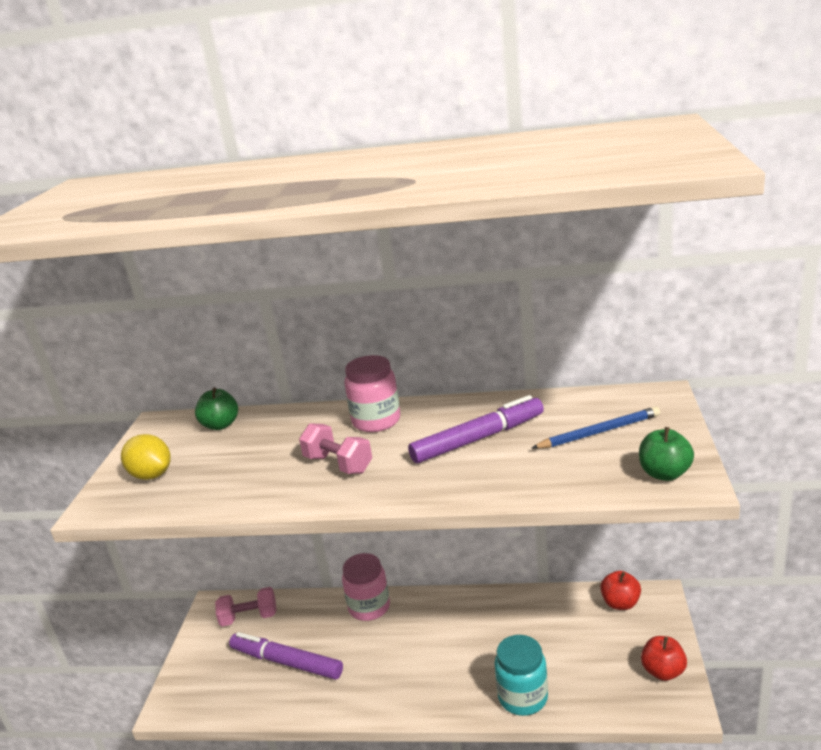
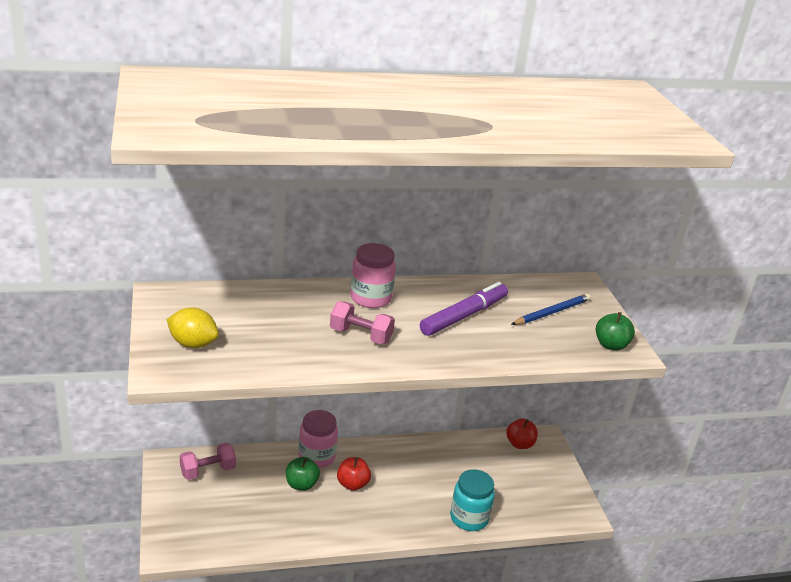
camera: 25 degrees left, 5 degrees up
green apple [195,388,238,430] -> green apple moved to [286,457,320,491]
purple marker [229,632,343,680] -> none
red apple [641,636,687,681] -> red apple moved to [337,457,371,491]

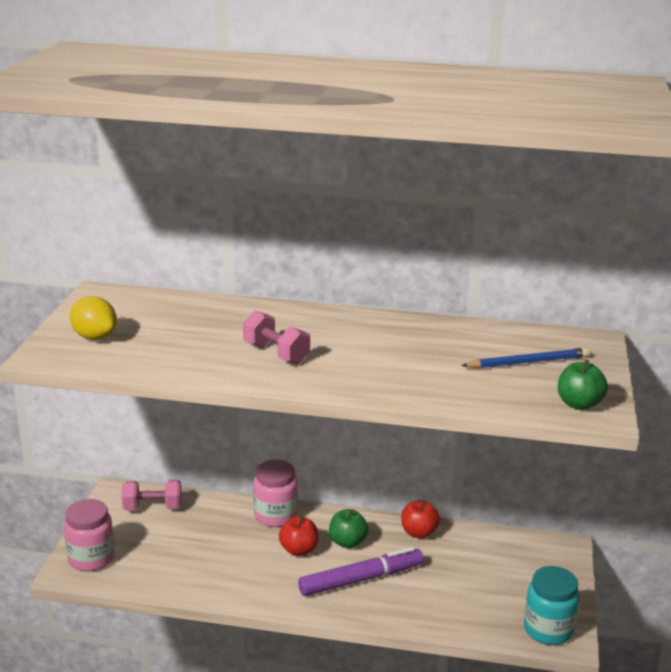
camera: 25 degrees right, 5 degrees down
green apple [286,457,320,491] -> green apple moved to [329,509,368,548]
pink jar [350,243,396,308] -> pink jar moved to [64,499,115,571]
purple marker [420,282,508,336] -> purple marker moved to [298,547,423,596]
turquoise jar [450,469,495,531] -> turquoise jar moved to [524,566,580,645]
red apple [506,418,538,449] -> red apple moved to [401,500,440,538]

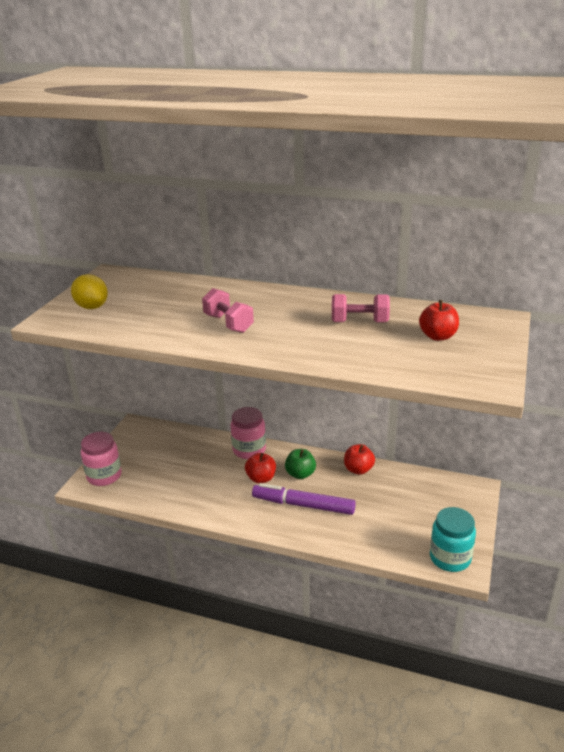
camera: 10 degrees right, 5 degrees up
pink dumbbell [122,480,182,510] -> pink dumbbell moved to [332,294,390,322]
purple marker [298,547,423,596] -> purple marker turned 150 degrees counterclockwise [252,483,356,515]
blue pencil [461,348,589,368] -> red apple [419,300,459,341]
green apple [558,359,608,410] -> none

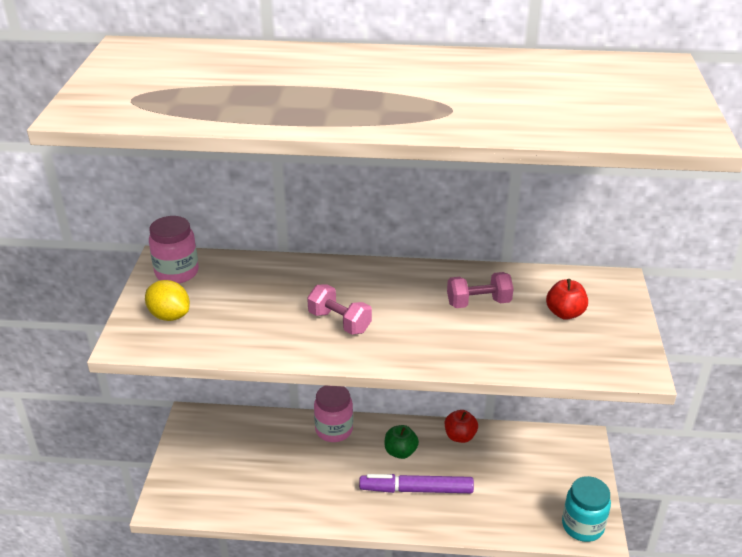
camera: 15 degrees left, 5 degrees up
pink jar [81,432,122,486] -> pink jar moved to [149,216,199,284]
red apple [245,453,276,483] -> none

